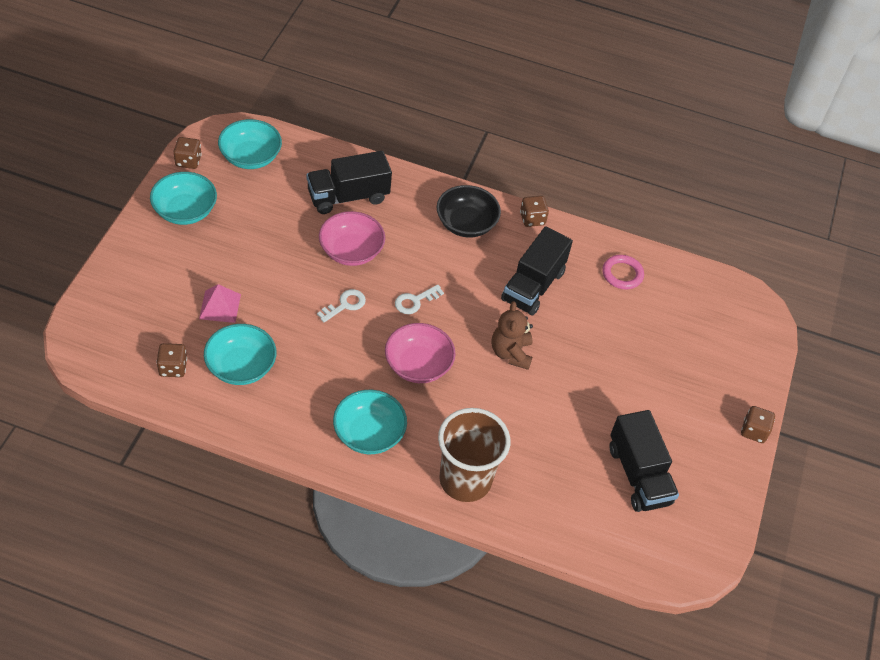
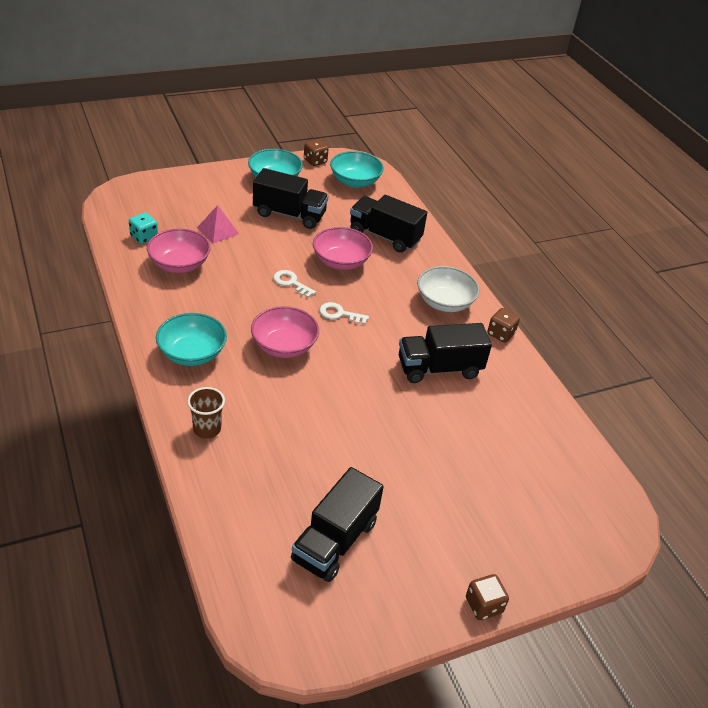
camera: 50 degrees right, 10 degrees down
brown dice [157,343,187,377] -> turquoise dice [129,212,158,244]
turquoise bowl [204,324,276,385] -> pink bowl [147,229,211,273]
white key [317,289,366,322] -> white key turned 150 degrees counterclockwise [273,270,316,298]
black bowl [437,185,501,237] -> white bowl [417,266,480,312]
brown cup [438,408,510,502] -> brown cup [187,387,225,438], size x0.52
brown teddy bear [492,301,533,370] -> none
pink ring [602,255,644,289] -> none
none -> black truck [253,168,328,229]

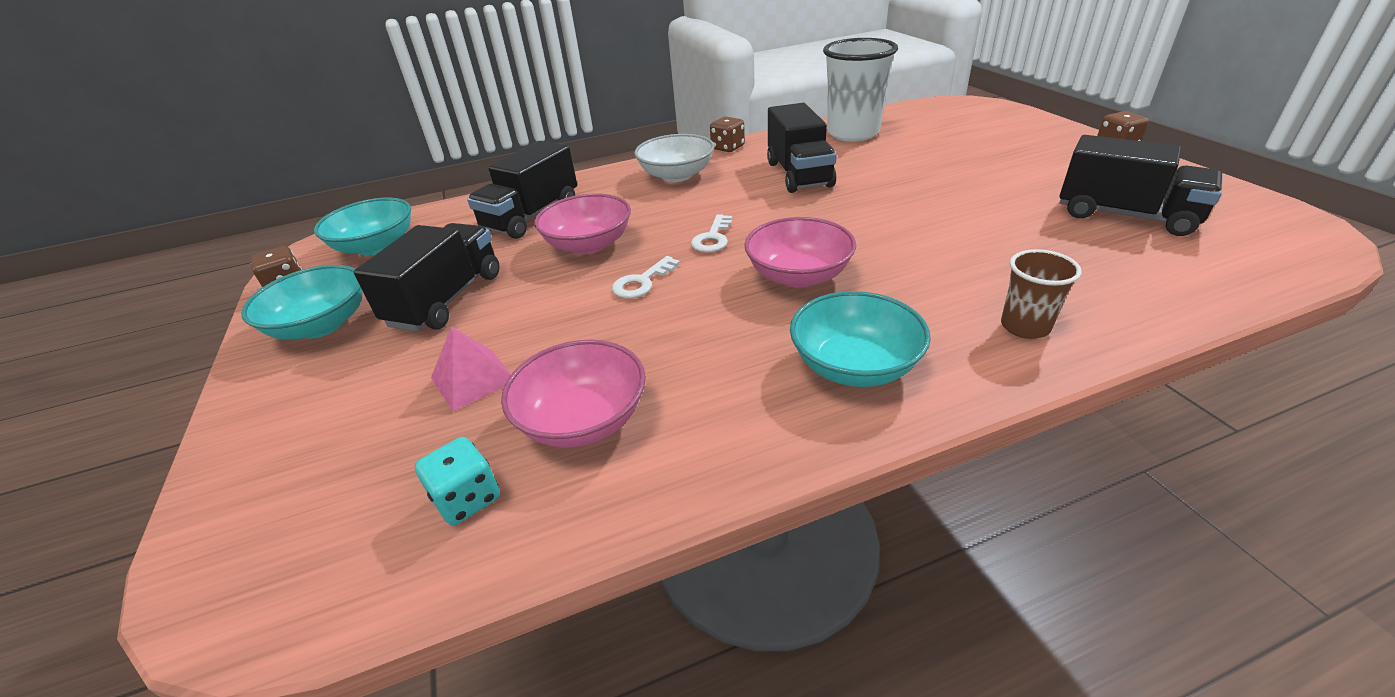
camera: 80 degrees left, 5 degrees down
none -> white cup [823,38,898,142]

